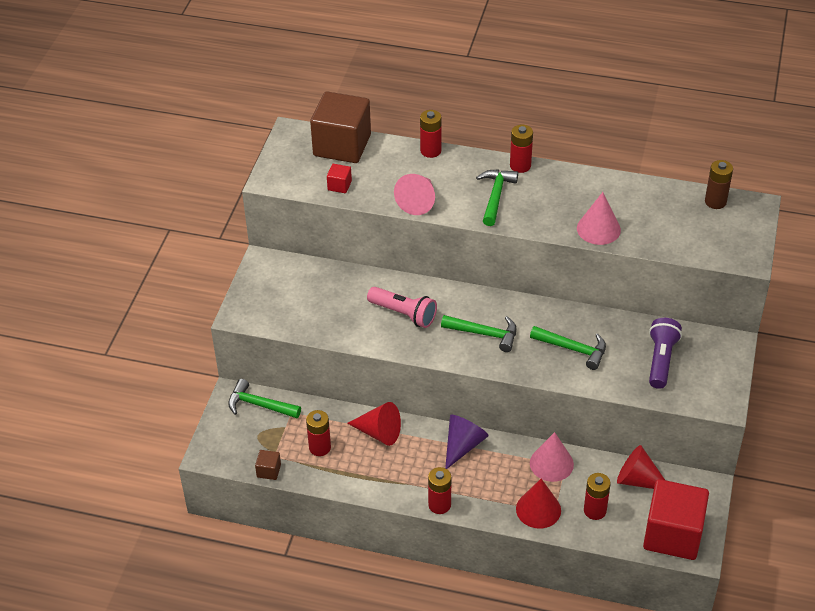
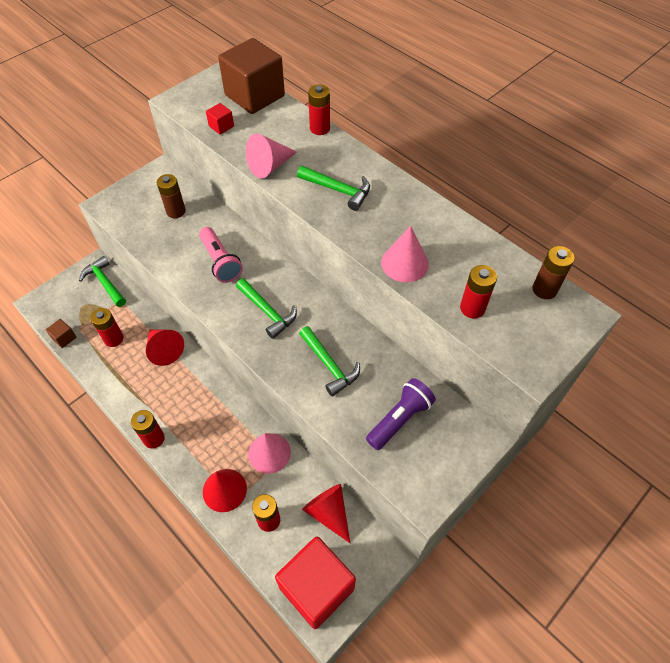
camera: 30 degrees right, 10 degrees up
purple cone [445,415,489,469] -> none
green hammer [476,169,518,226] -> green hammer turned 75 degrees clockwise [297,166,370,211]
red battery [510,124,533,173] -> red battery moved to [460,265,497,318]
none -> brown battery [157,174,186,218]

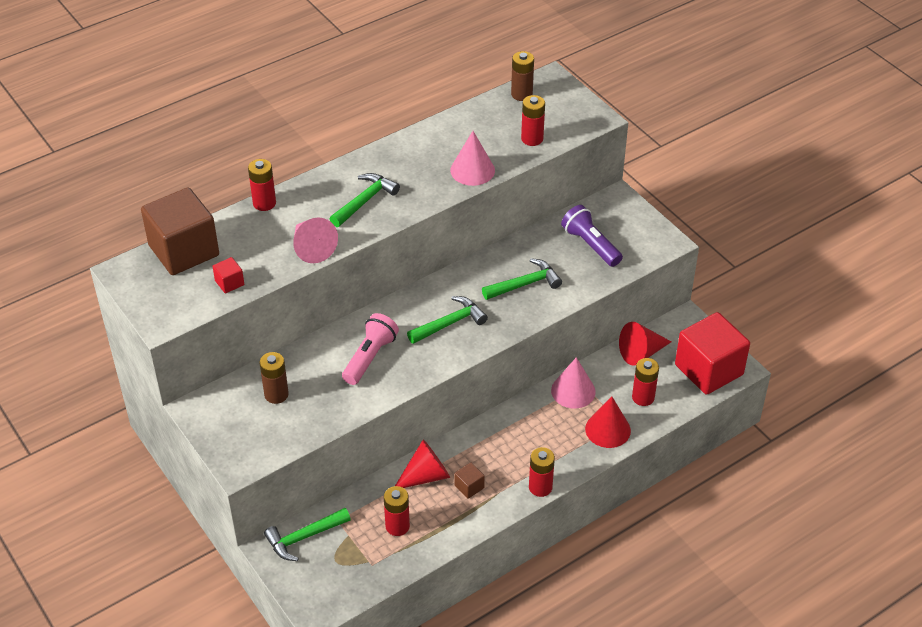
camera: 80 degrees left, 10 degrees down
brown cube [46,319,76,348] -> brown cube moved to [455,462,485,499]
pink flashlight [199,227,243,283] -> pink flashlight turned 45 degrees counterclockwise [342,313,399,385]

